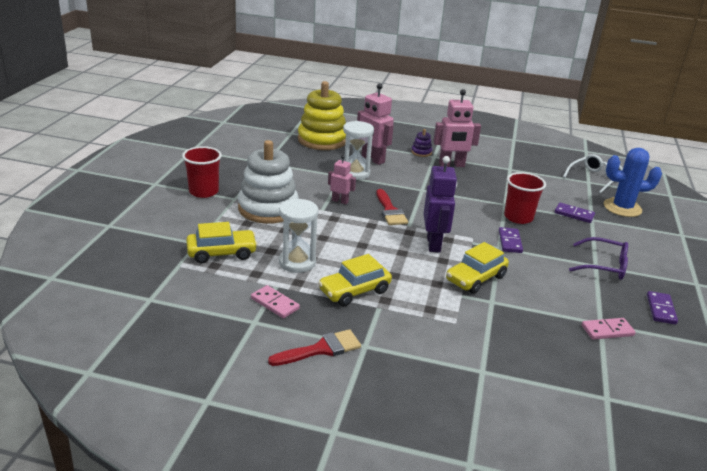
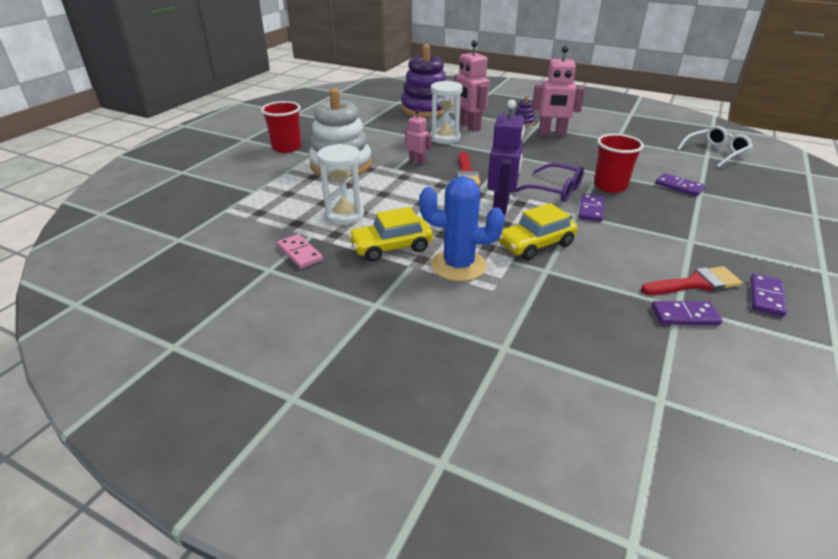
camera: 15 degrees right, 5 degrees up
yellow car [186,222,258,263] -> none
red brush [268,329,361,366] -> red brush moved to [641,266,743,295]
yellow stacking toy [298,81,346,150] -> purple stacking toy [401,44,450,117]
purple glasses [569,237,628,280] -> purple glasses moved to [514,163,584,202]
pink domino [582,318,636,340] -> purple domino [652,301,722,325]
blue cactus [604,148,662,217] -> blue cactus moved to [419,176,505,281]

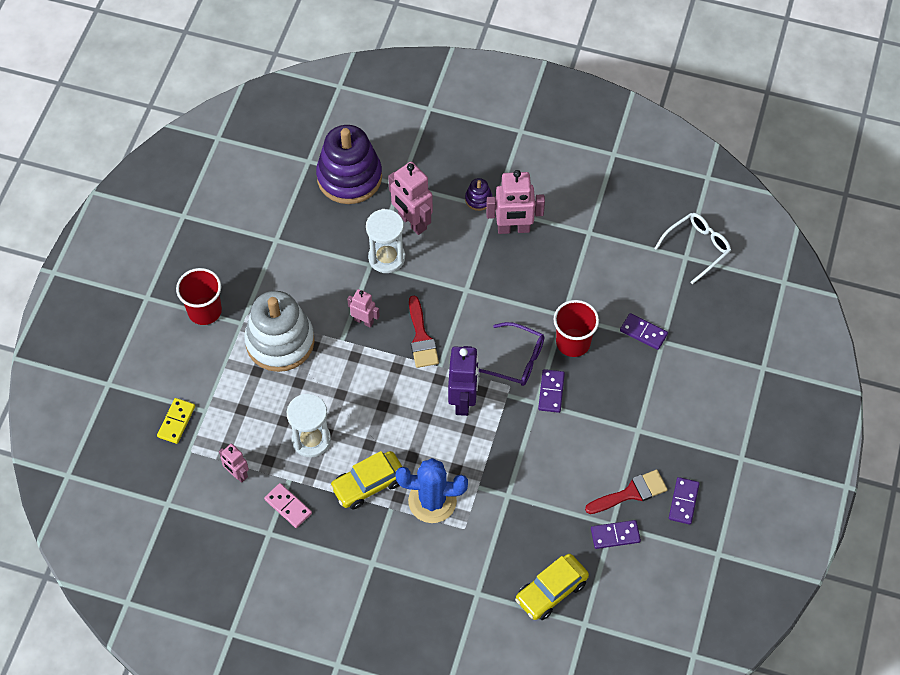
camera: 10 degrees left, 25 degrees up
yellow car [498,203,577,260] -> yellow car moved to [515,554,589,620]
none -> yellow domino [157,398,195,444]
none -> pink robot [219,444,249,483]

